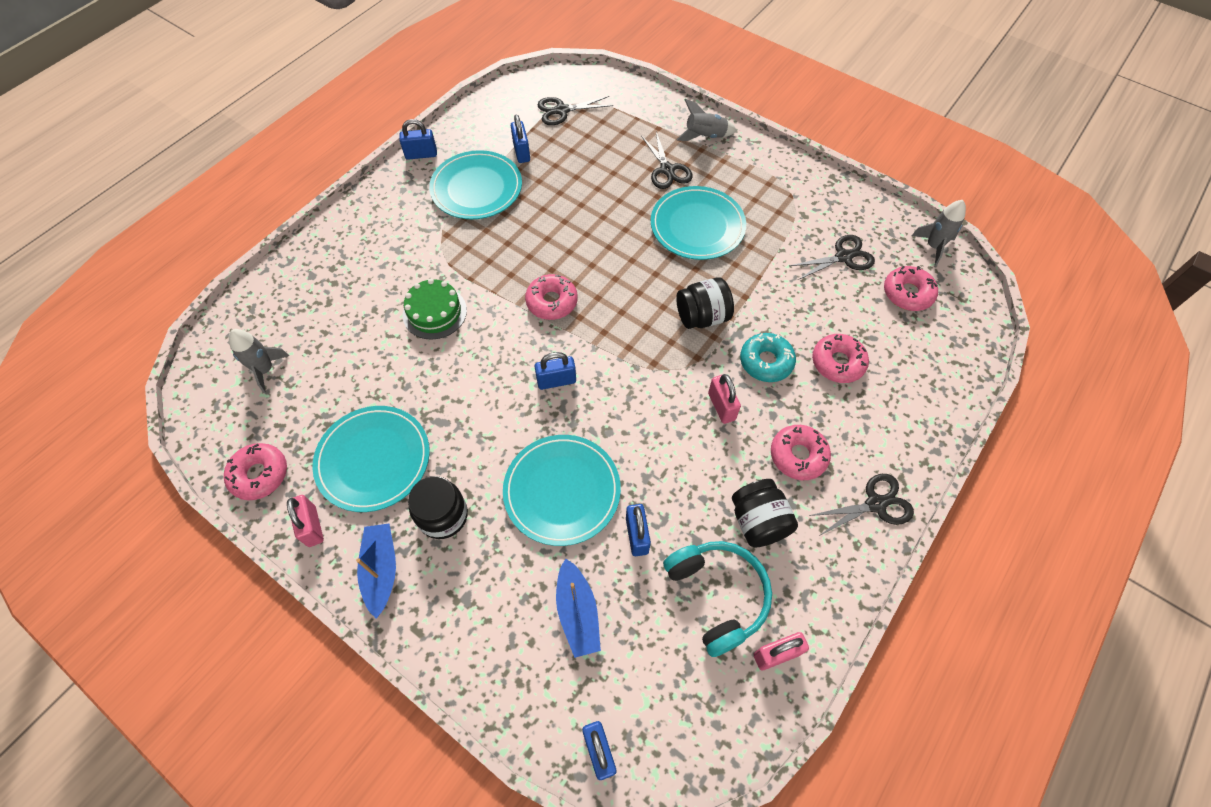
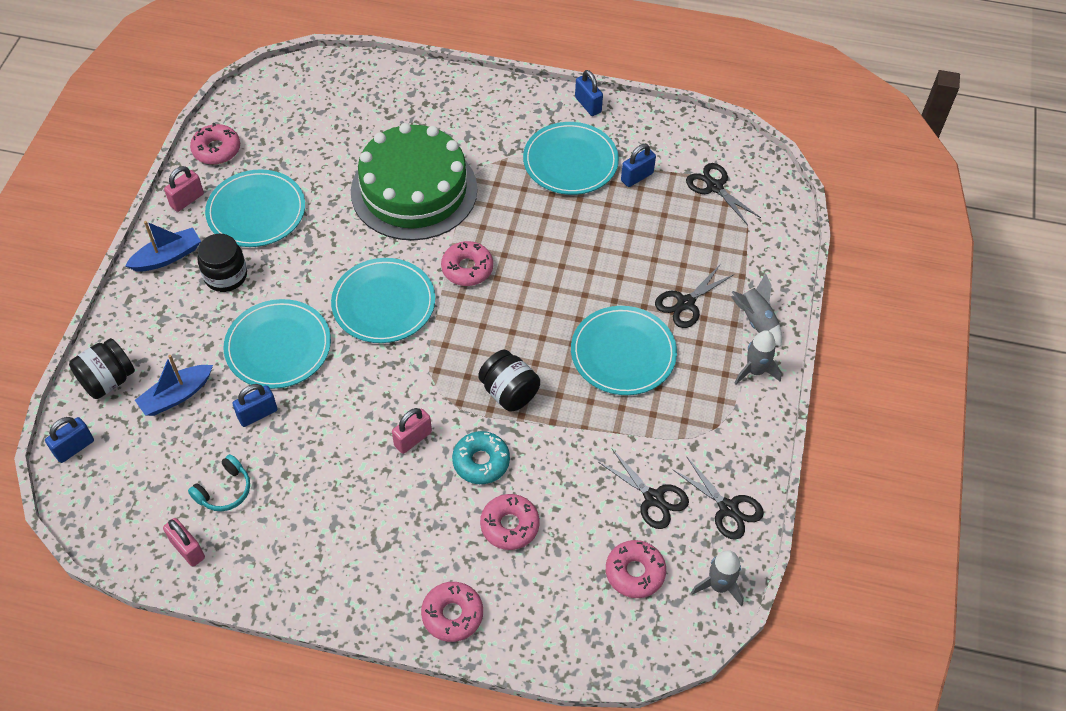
camera: 65 degrees right, 5 degrees down
grey rocket [229,329,289,393] -> grey rocket moved to [735,330,782,385]
green cake [403,279,467,340] -> green cake [351,123,478,241], size x2.08
blue padlock [534,352,576,390] -> turquoise plate [331,258,435,343]
turquoise headphones [663,541,772,657] -> turquoise headphones [188,454,250,511], size x0.60
black jar [732,479,798,548] -> black jar moved to [69,338,135,399]
pink donut [771,425,831,480] -> pink donut moved to [421,582,483,642]
black scissors [809,474,914,536] -> black scissors moved to [672,457,764,540]

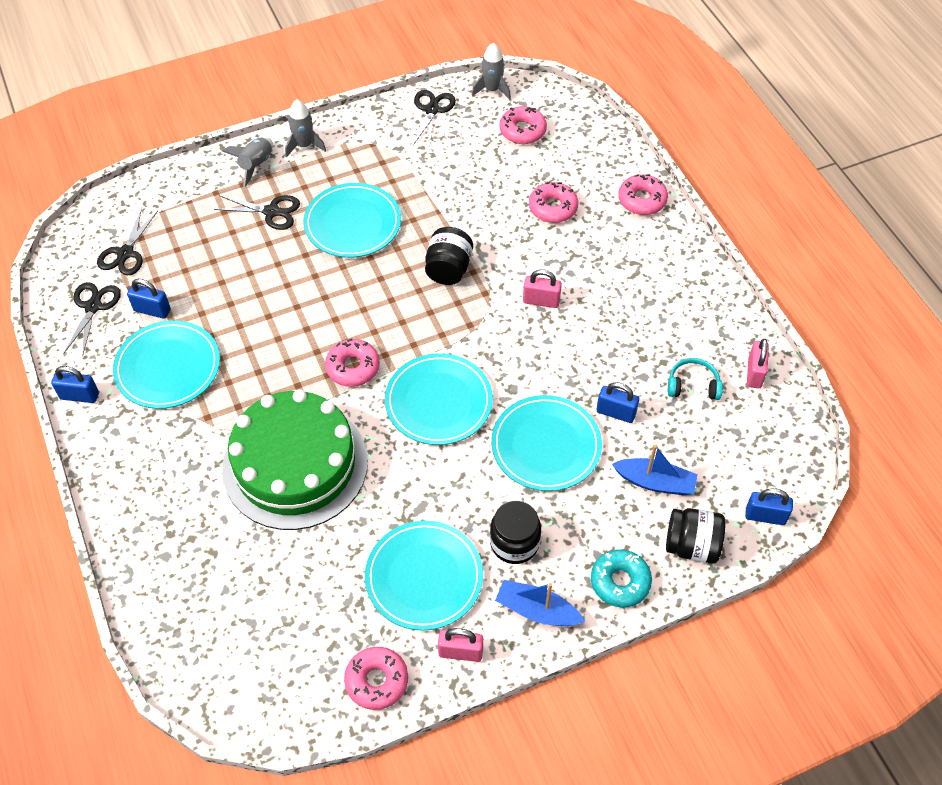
camera: 125 degrees left, 0 degrees up
turquoise donut [452,431,510,484] -> turquoise donut moved to [591,549,652,608]
blue padlock [575,70,603,116] -> blue padlock turned 75 degrees clockwise [51,366,99,403]
black scissors [598,449,689,529] -> black scissors moved to [64,282,121,357]

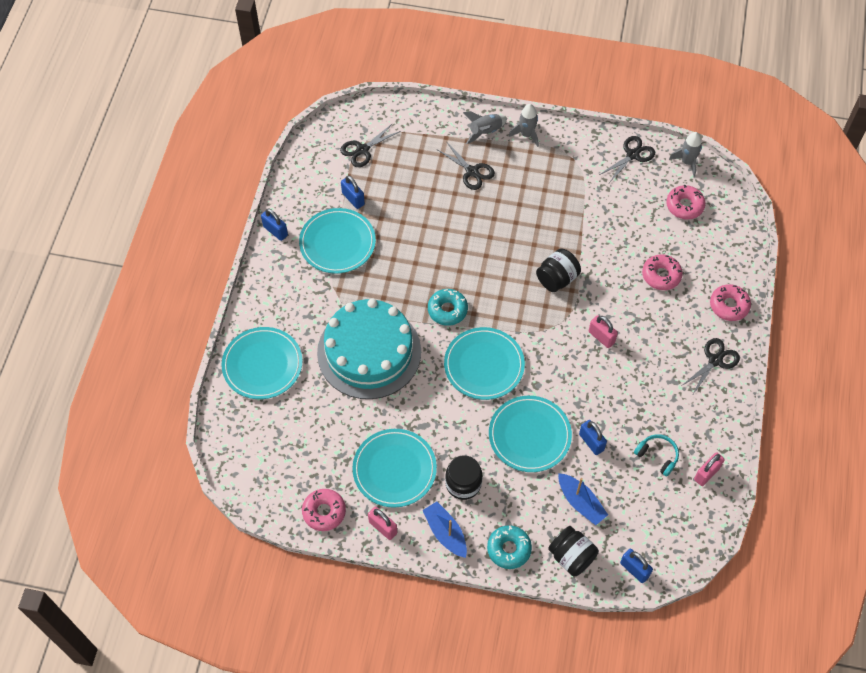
camera: 35 degrees right, 5 degrees up
black scissors [64,282,121,357] -> black scissors moved to [680,338,740,396]
green cake [222,389,368,530] -> turquoise cake [317,299,421,399]
turquoise plate [303,183,401,258] -> turquoise plate moved to [222,327,303,399]
pink donut [325,338,380,387] -> turquoise donut [428,289,468,326]

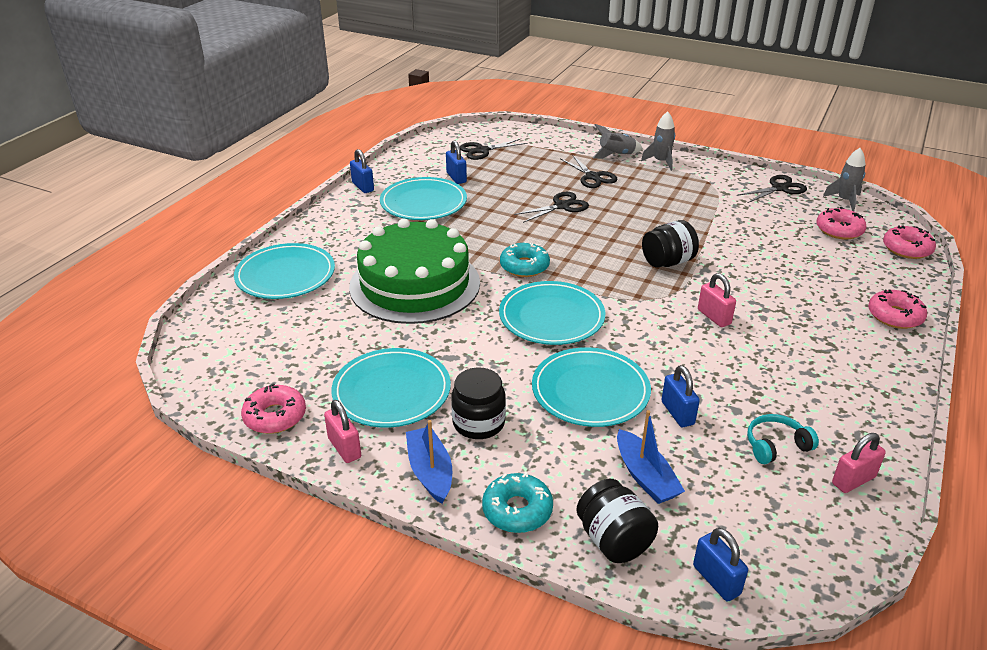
camera: 15 degrees right, 25 degrees down
turquoise cake [317,299,421,399] -> green cake [349,219,480,324]
turquoise headphones [634,434,679,477] -> turquoise headphones turned 75 degrees counterclockwise [747,414,819,464]
pink donut [642,254,683,290] -> pink donut moved to [883,225,936,259]
black scissors [680,338,740,396] -> black scissors moved to [514,192,589,223]

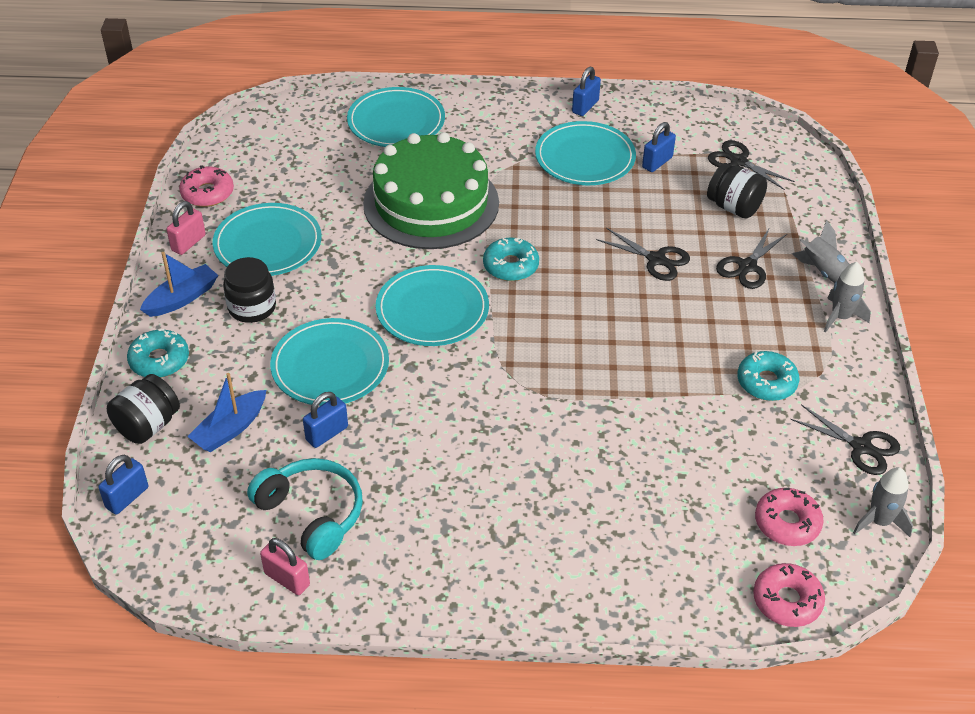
camera: 65 degrees right, 10 degrees up
black jar [642,220,699,268] -> black jar moved to [707,163,767,219]
pink padlock [698,273,736,327] -> none
turquoise headphones [747,414,819,464] -> turquoise headphones [247,458,363,560], size x1.66
pink donut [868,289,927,329] -> none
none -> turquoise donut [737,351,799,401]

